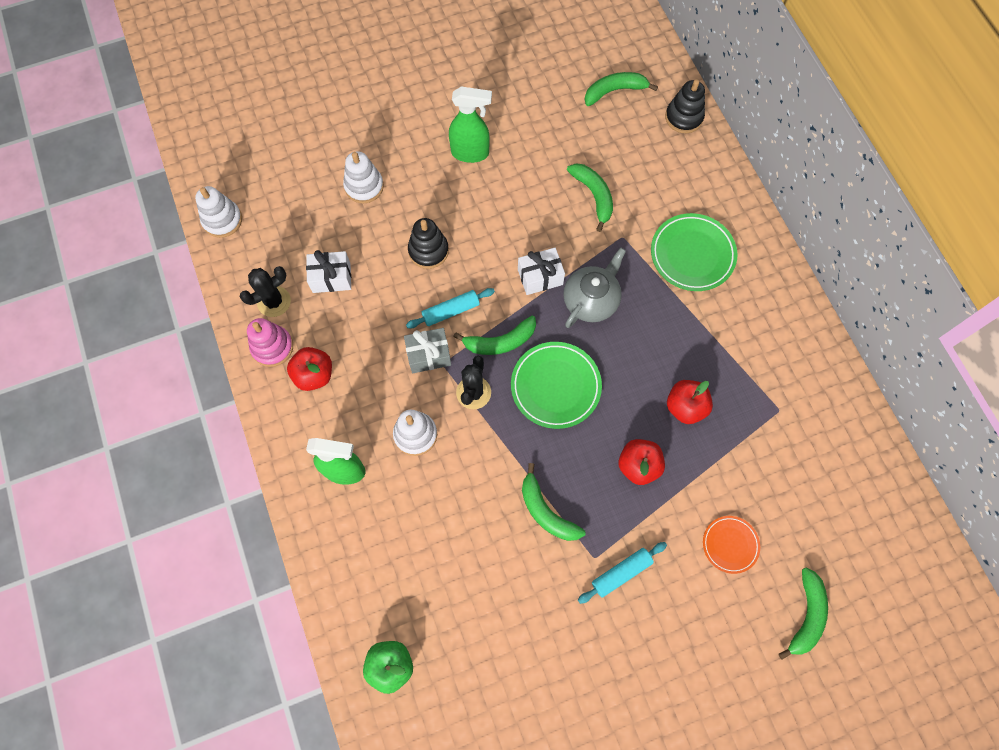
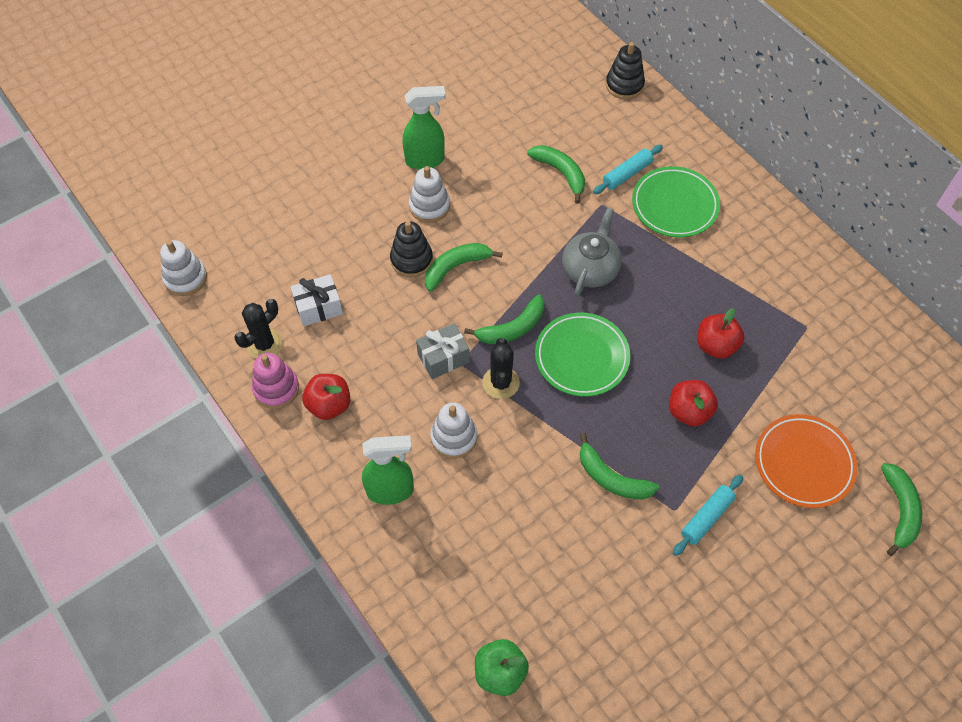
camera: 15 degrees left, 10 degrees down
white stacking toy [343,151,384,203] -> white stacking toy moved to [409,166,450,223]
turquoise rolling pin [406,288,495,328] -> turquoise rolling pin moved to [593,145,663,194]
white gift [518,248,565,295] -> none
green banana [584,72,658,106] -> green banana moved to [425,243,503,292]
orange plate [703,516,760,574] -> orange plate [755,414,858,508], size x1.70

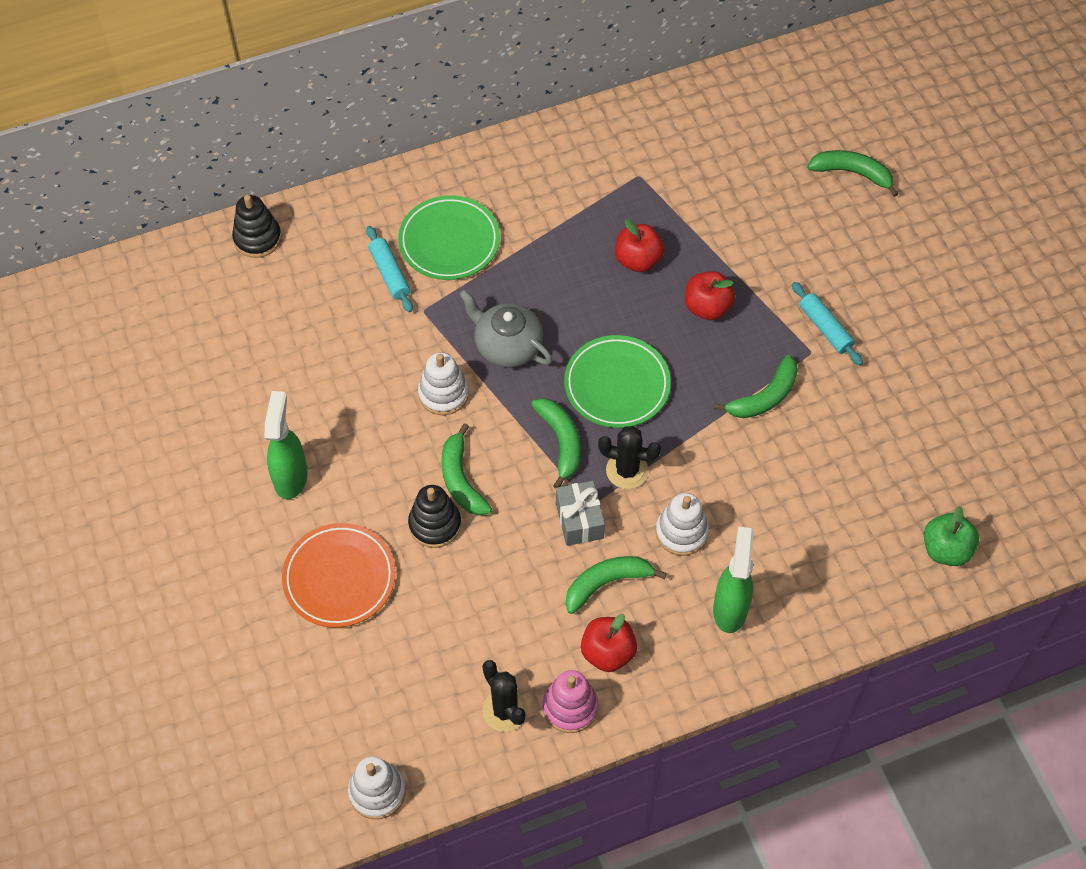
camera: 75 degrees left, 0 degrees up
white gift [291,274,343,326] -> none
white stacking toy [409,166,450,223] -> white stacking toy moved to [418,352,469,415]
green banana [527,145,585,204] -> green banana moved to [565,556,667,614]
orange plate [755,414,858,508] -> orange plate moved to [282,523,395,628]

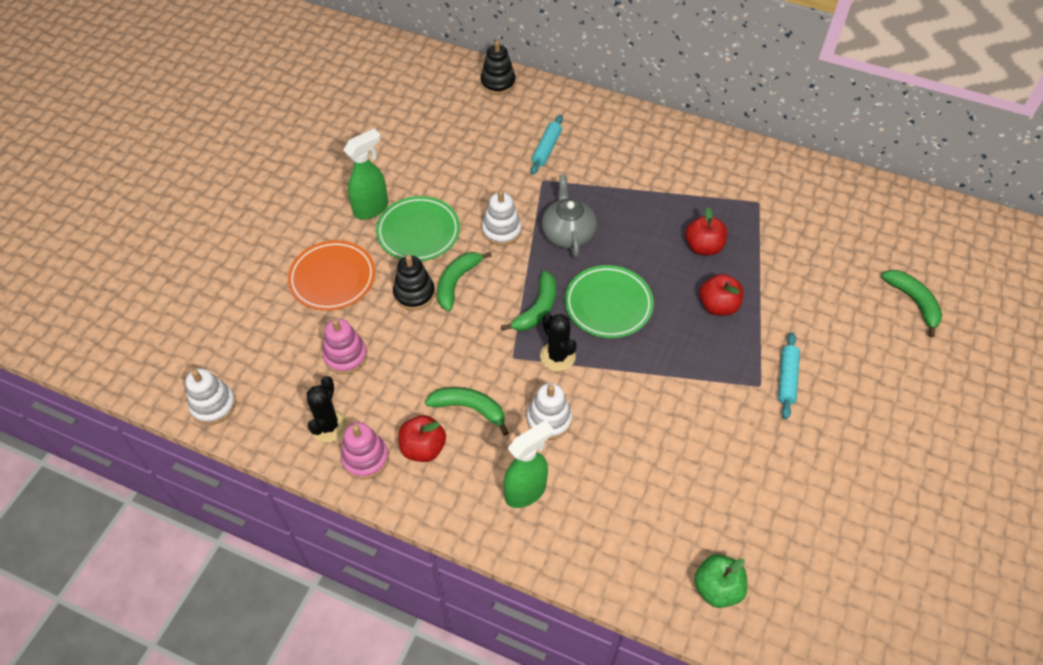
camera: 45 degrees right, 5 degrees down
green plate [398,195,500,280] -> green plate moved to [376,196,460,261]
grey gift [556,481,605,546] -> none
green banana [713,355,798,418] -> none
none -> pink stacking toy [323,319,367,374]

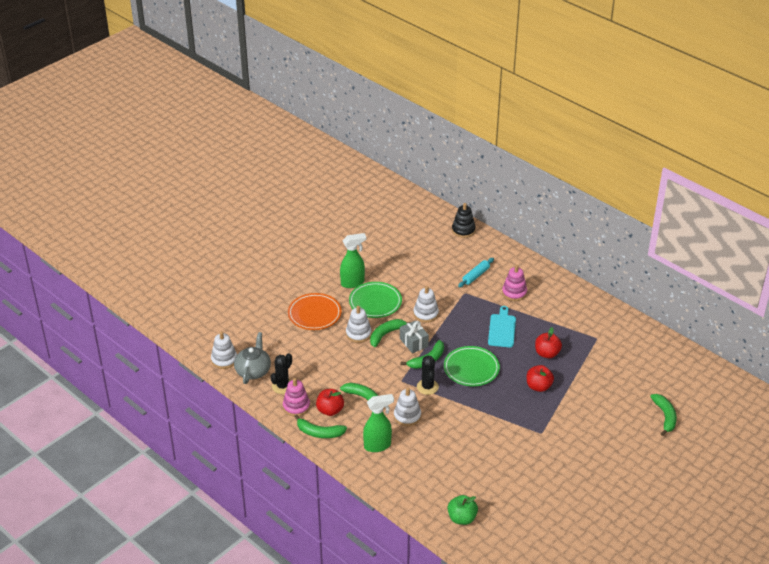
camera: 20 degrees right, 15 degrees down
pink stacking toy [323,319,367,374] -> pink stacking toy moved to [502,265,527,301]
black stacking toy [393,255,435,310] -> white stacking toy [346,306,372,343]
grey teapot [542,175,597,258] -> grey teapot moved to [234,332,271,384]
turquoise rolling pin [778,332,800,419] -> none
none -> green banana [294,414,347,438]
none -> grey gift [400,321,429,353]
none -> turquoise cutting board [488,306,516,347]

